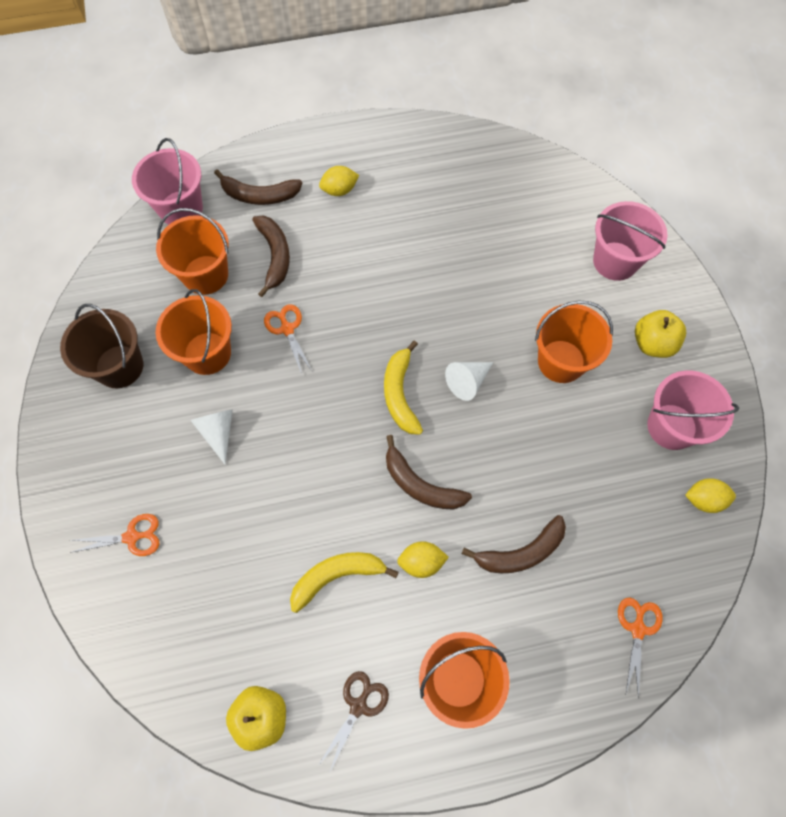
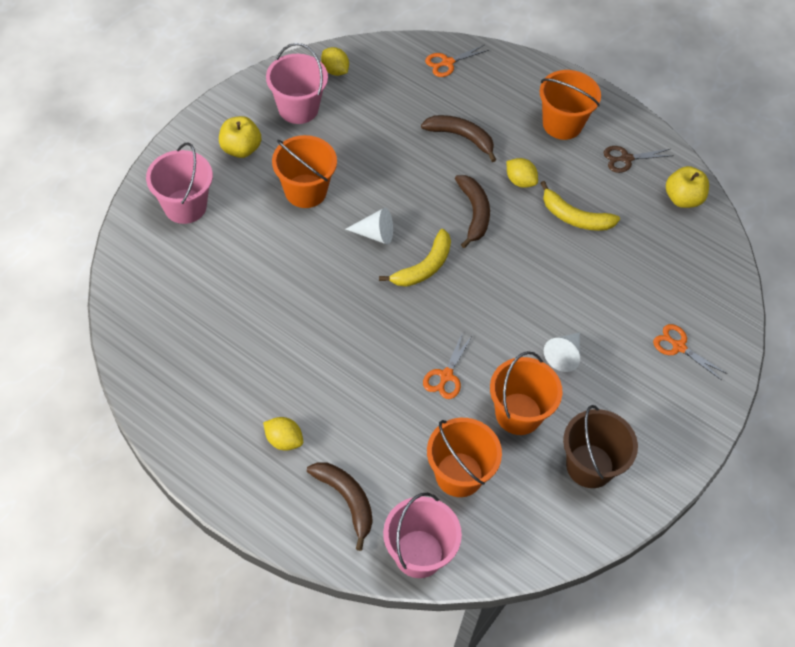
camera: 135 degrees left, 10 degrees down
brown banana [252,215,290,297] -> none

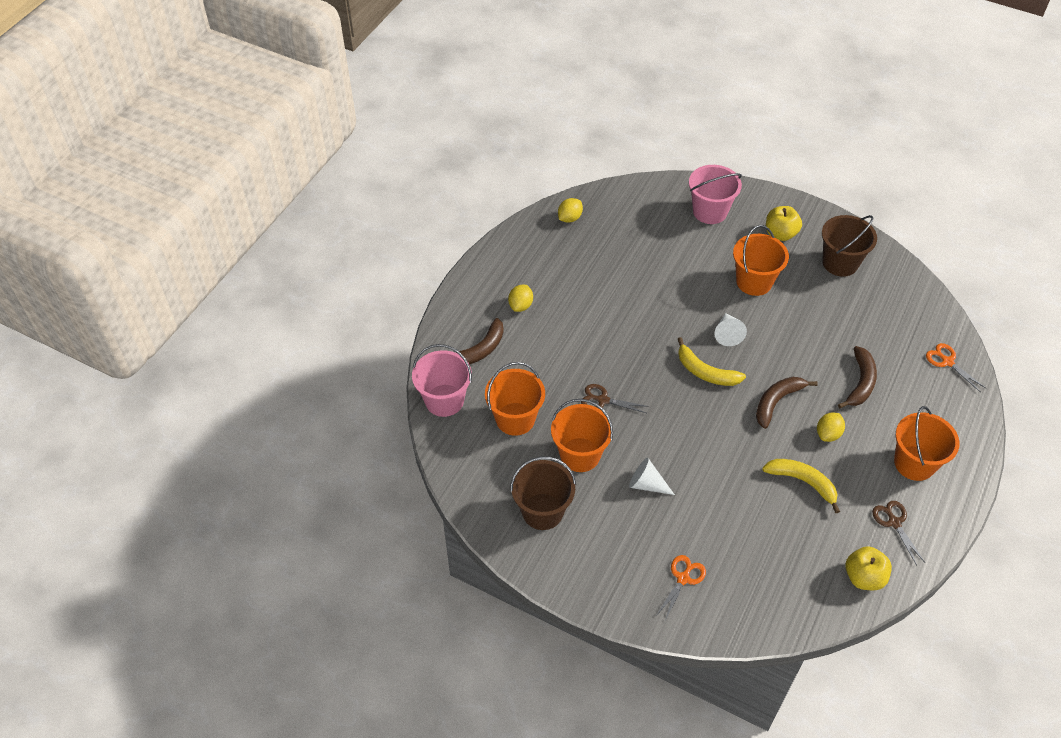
camera: 85 degrees right, 5 degrees down
pink bucket [266,43,328,124] -> brown bucket [822,215,877,277]
yellow lemon [321,47,349,76] -> yellow lemon moved to [558,198,583,223]
orange scissors [423,332,472,399] -> brown scissors [581,384,649,413]
brown banana [455,175,490,248] -> brown banana turned 150 degrees clockwise [756,377,818,429]
yellow banana [540,181,620,231] -> yellow banana turned 105 degrees clockwise [762,459,840,513]

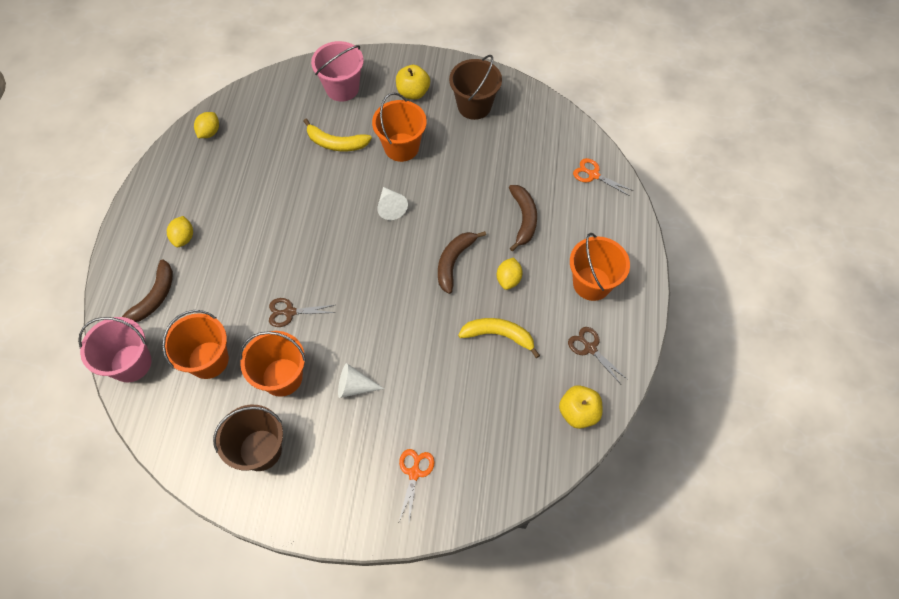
camera: 20 degrees left, 10 degrees up
yellow banana [678,337,746,386] -> yellow banana moved to [304,119,372,151]

